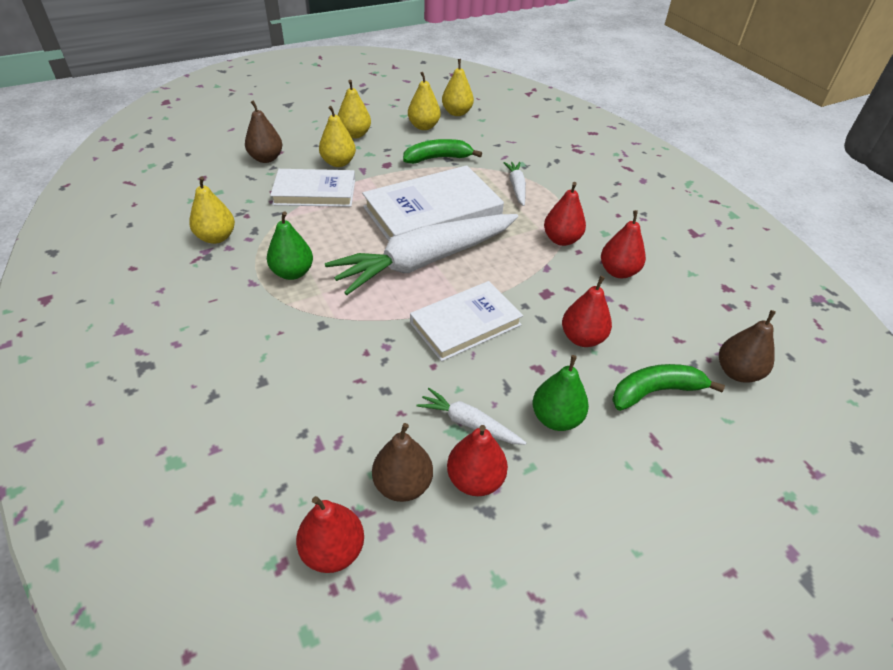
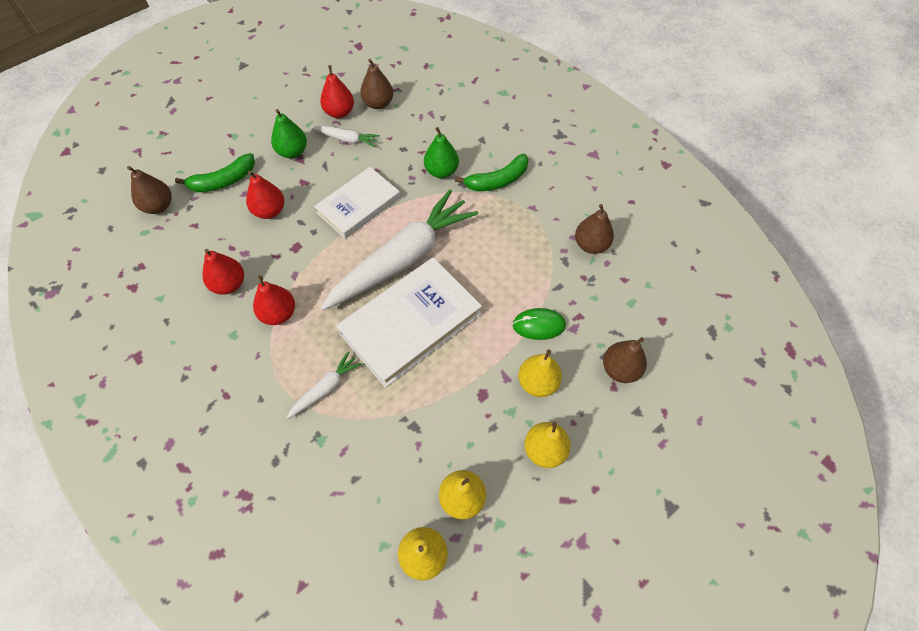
camera: 170 degrees right, 15 degrees up
yellow pear [189,176,235,244] -> brown pear [575,204,614,254]
green pear [267,212,313,280] -> green pear moved to [424,127,459,178]
white book [270,169,355,207] -> green mouse [513,308,566,340]
red pear [296,496,364,573] -> none
green banana [403,139,482,164] -> green banana moved to [455,154,529,191]
white carrot [503,162,526,206] -> white carrot turned 120 degrees counterclockwise [286,351,362,419]

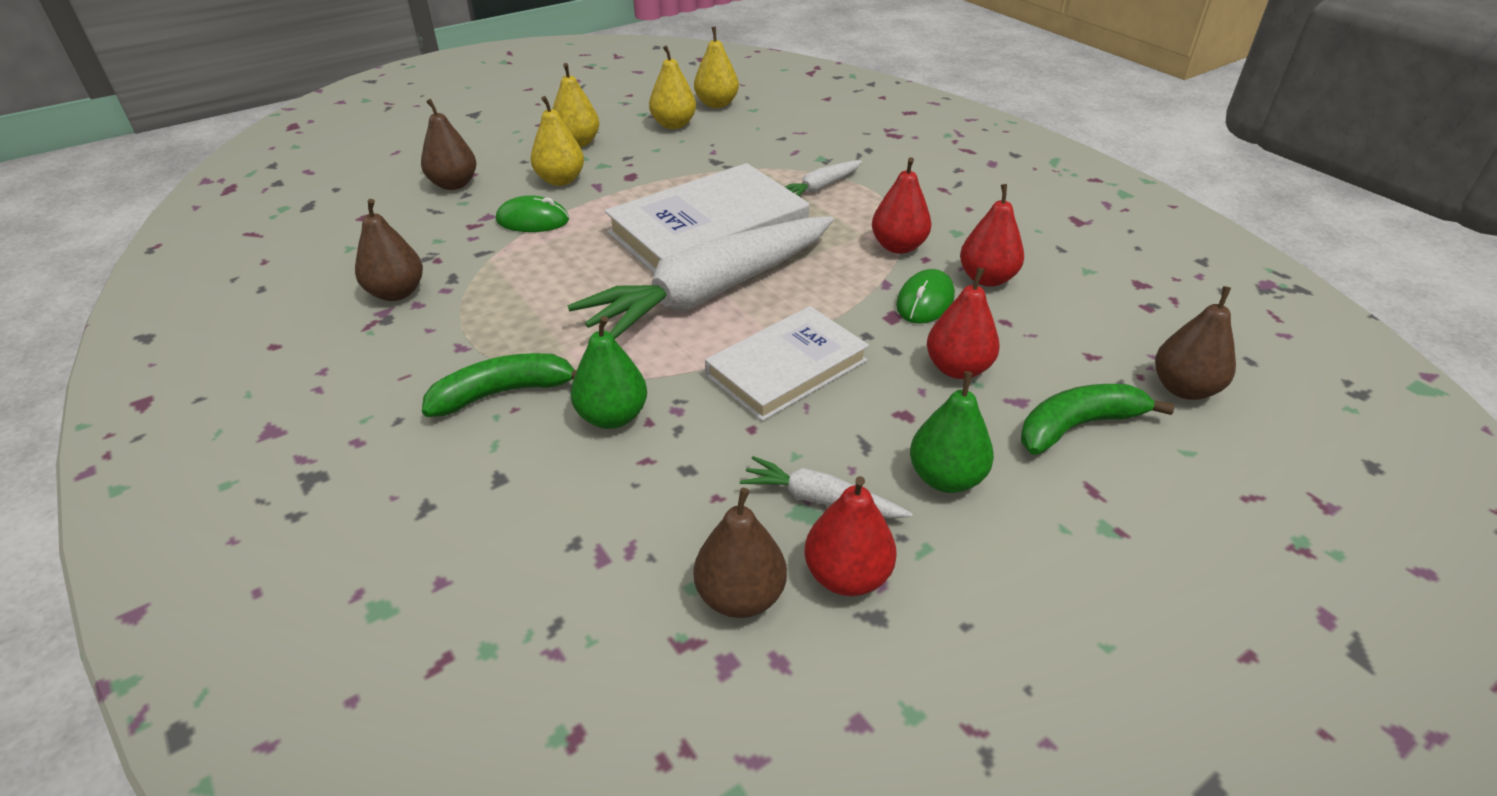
camera: 175 degrees left, 20 degrees down
none -> green mouse [896,269,955,324]

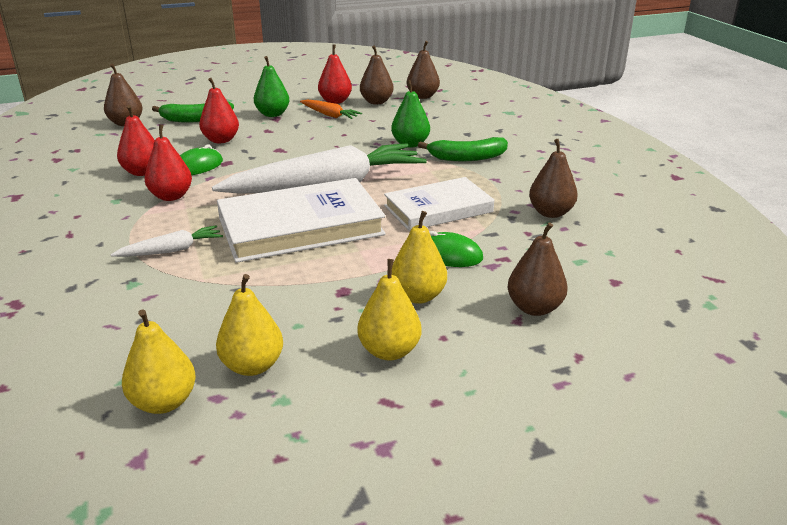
camera: 165 degrees left, 10 degrees down
white book [705,306,869,421] -> white book moved to [384,177,494,231]
white carrot [740,456,913,519] -> orange carrot [300,99,362,119]
none -> brown pear [407,41,440,99]

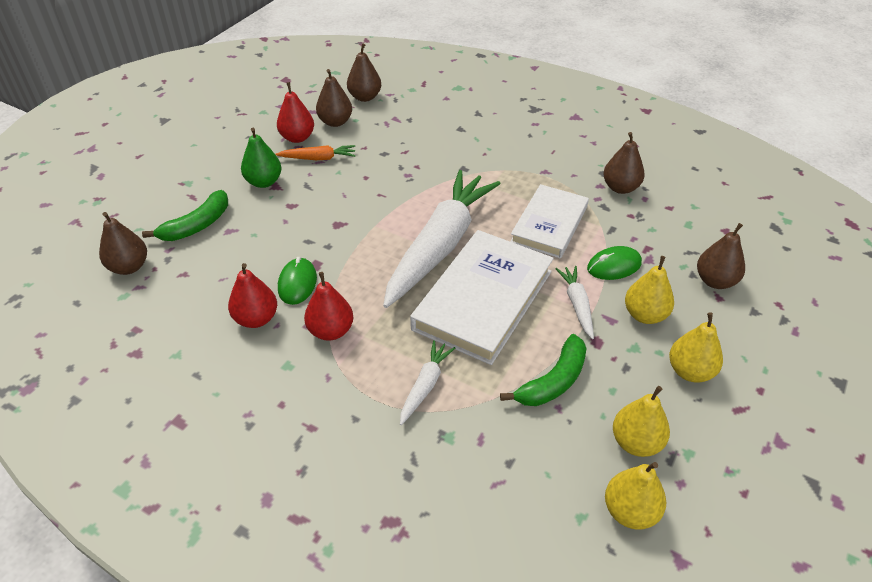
camera: 40 degrees left, 15 degrees up
red pear [199,78,239,143] -> none
green pear [391,80,430,148] -> none
green banana [418,137,508,161] -> green banana moved to [500,334,587,406]
none -> white carrot [556,266,594,339]

